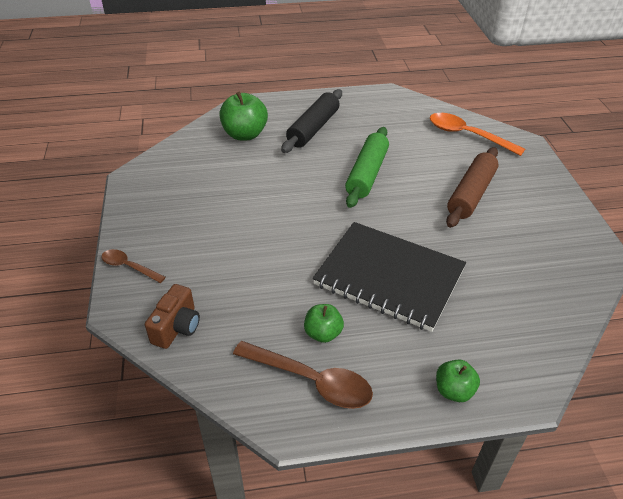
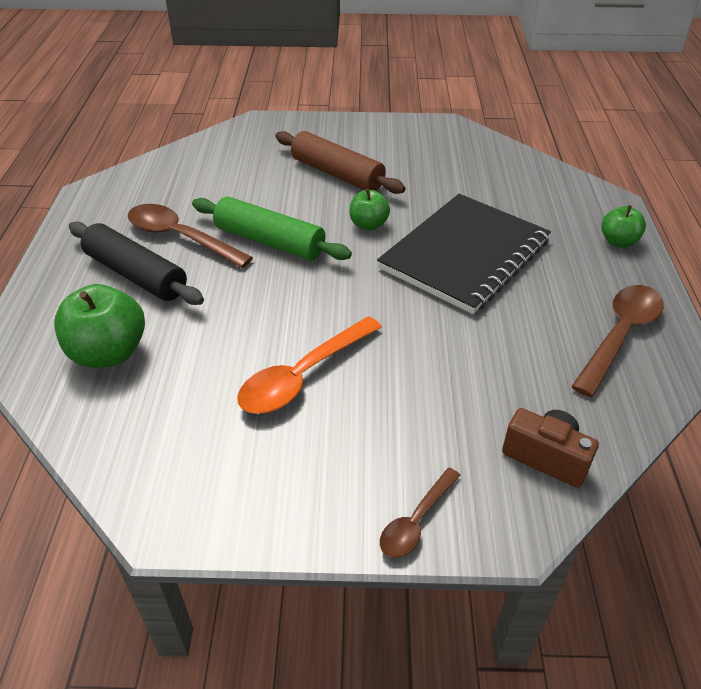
camera: 80 degrees left, 0 degrees up
green apple [304,304,344,343] -> green apple moved to [350,189,390,230]
orange spoon [430,113,525,156] -> orange spoon moved to [237,316,382,414]
none -> brown spoon [128,204,253,268]

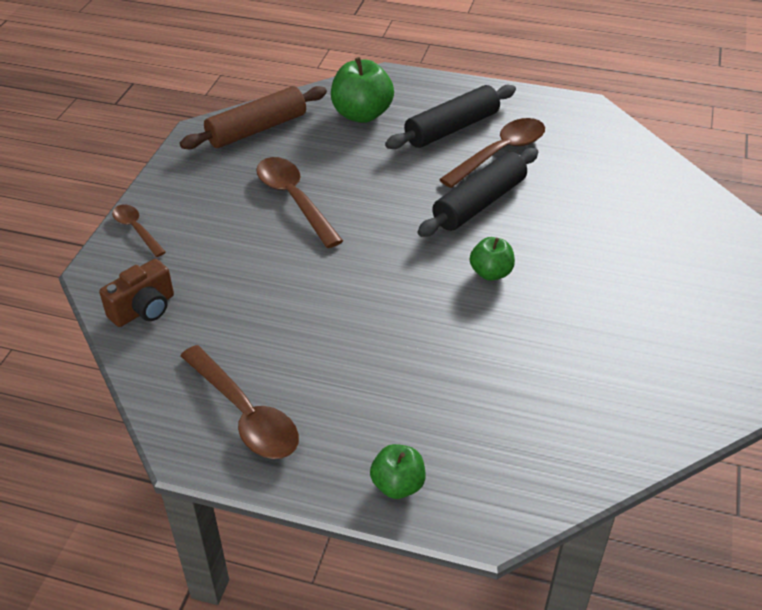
camera: 105 degrees right, 0 degrees up
green rolling pin [192,196,352,260] -> black rolling pin [418,148,538,237]
orange spoon [237,316,382,414] -> brown spoon [256,157,343,248]
brown rolling pin [275,131,405,194] -> brown rolling pin moved to [180,86,327,149]
black notebook [377,194,551,314] -> none

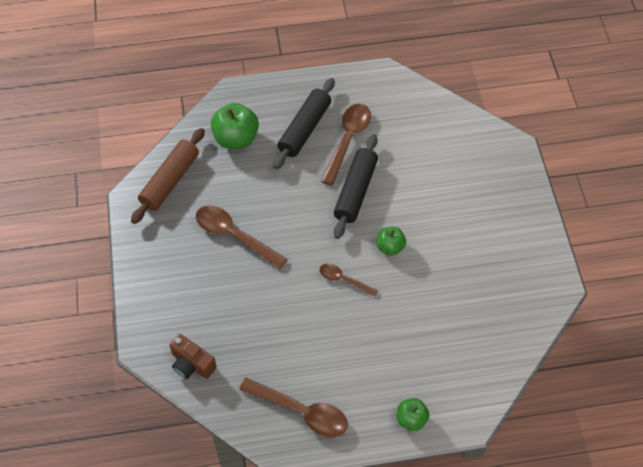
camera: 25 degrees left, 15 degrees up
brown camera [99,259,174,327] -> brown camera turned 105 degrees clockwise [170,334,217,379]
brown spoon [112,204,166,257] -> brown spoon moved to [319,264,378,297]

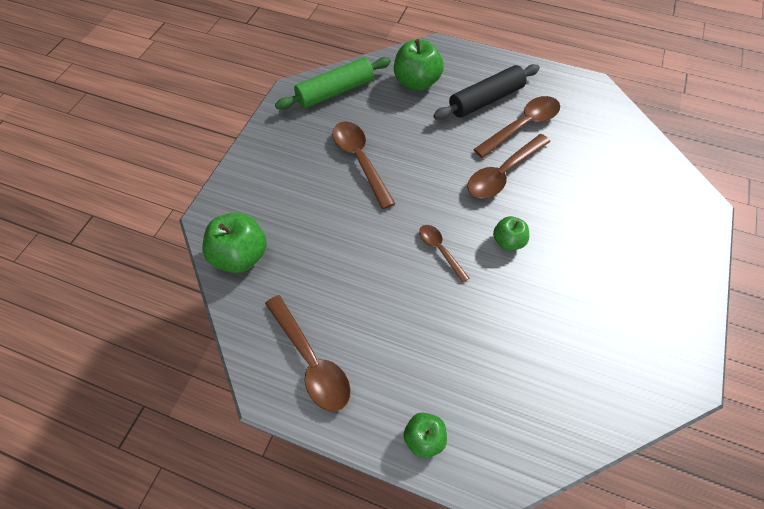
camera: 30 degrees right, 0 degrees up
brown rolling pin [131,128,205,224] -> green rolling pin [275,57,391,110]
brown camera [170,334,217,379] -> green apple [202,212,267,273]
black rolling pin [334,134,378,239] -> brown spoon [467,134,550,198]

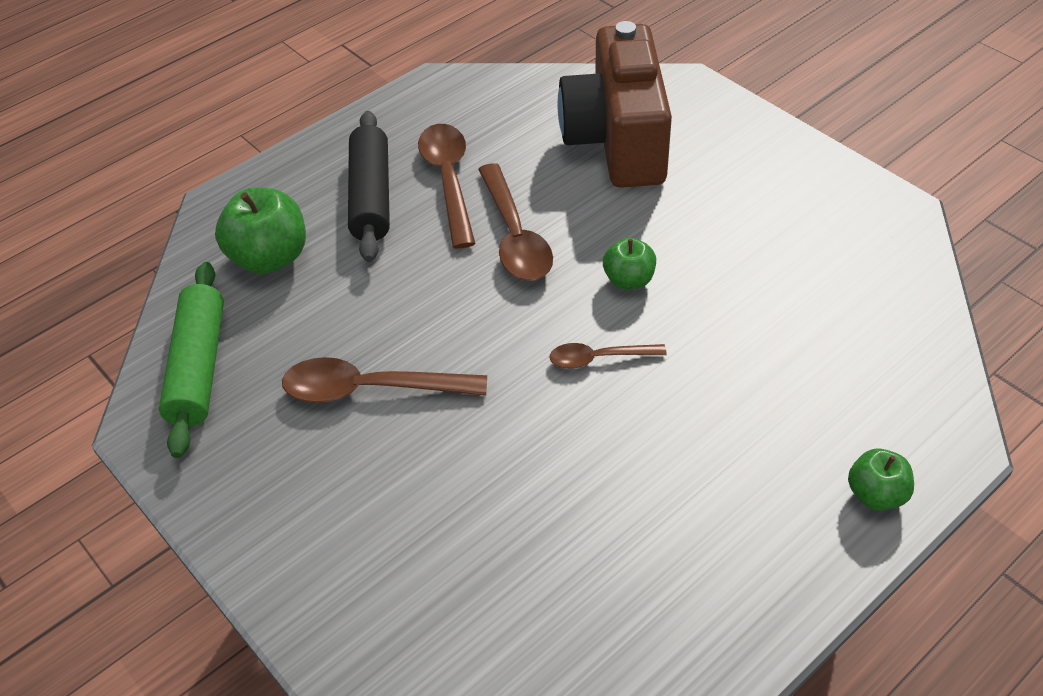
camera: 60 degrees left, 10 degrees down
green apple [202,212,267,273] -> none
brown spoon [265,295,351,411] -> none
none -> brown camera [557,21,672,188]

